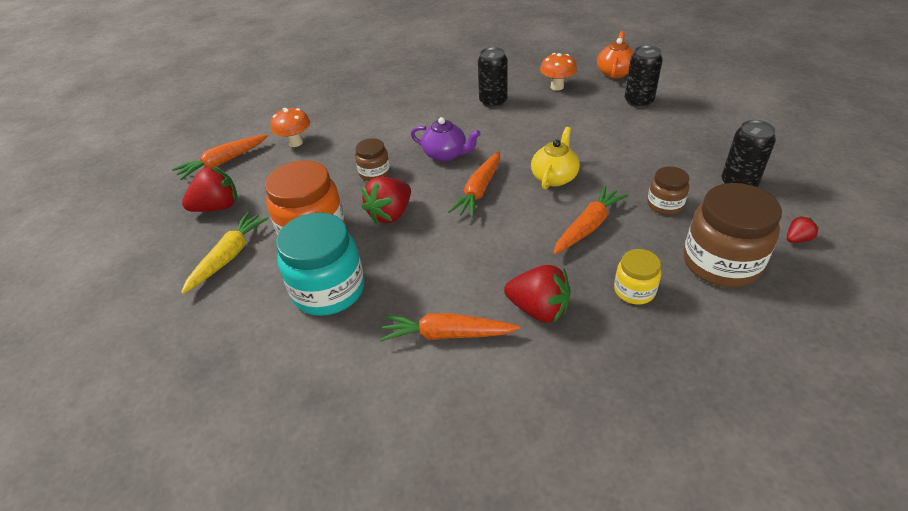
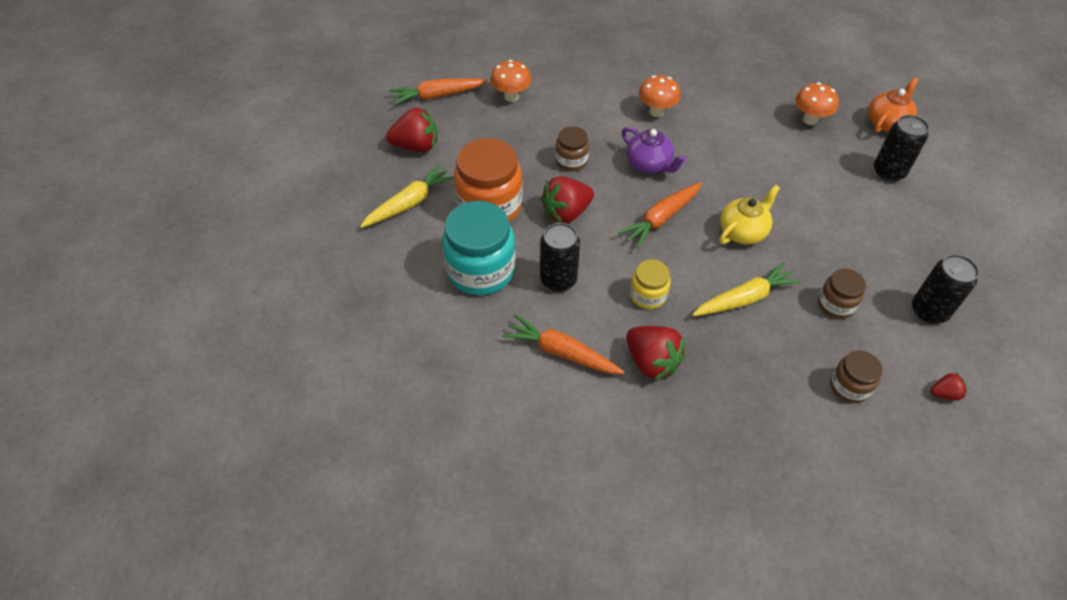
camera: 20 degrees right, 10 degrees up
black can [478,47,508,108] -> black can moved to [540,223,580,292]
orange carrot [553,185,629,255] -> yellow carrot [692,262,801,316]
yellow jar [614,249,661,305] -> yellow jar moved to [630,260,671,309]
brown jar [684,183,782,287] -> brown jar [830,350,882,403], size x0.53
none -> orange mushroom [639,75,680,117]

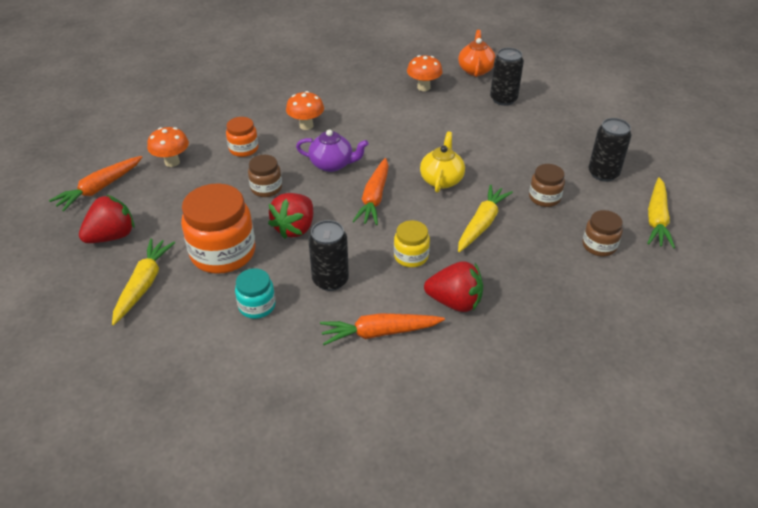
camera: 35 degrees left, 10 degrees down
turquoise jar [442,201,516,295] -> turquoise jar [235,268,276,319], size x0.53
red strawberry [931,373,967,400] -> yellow carrot [647,177,675,248]
none -> orange jar [226,117,258,157]

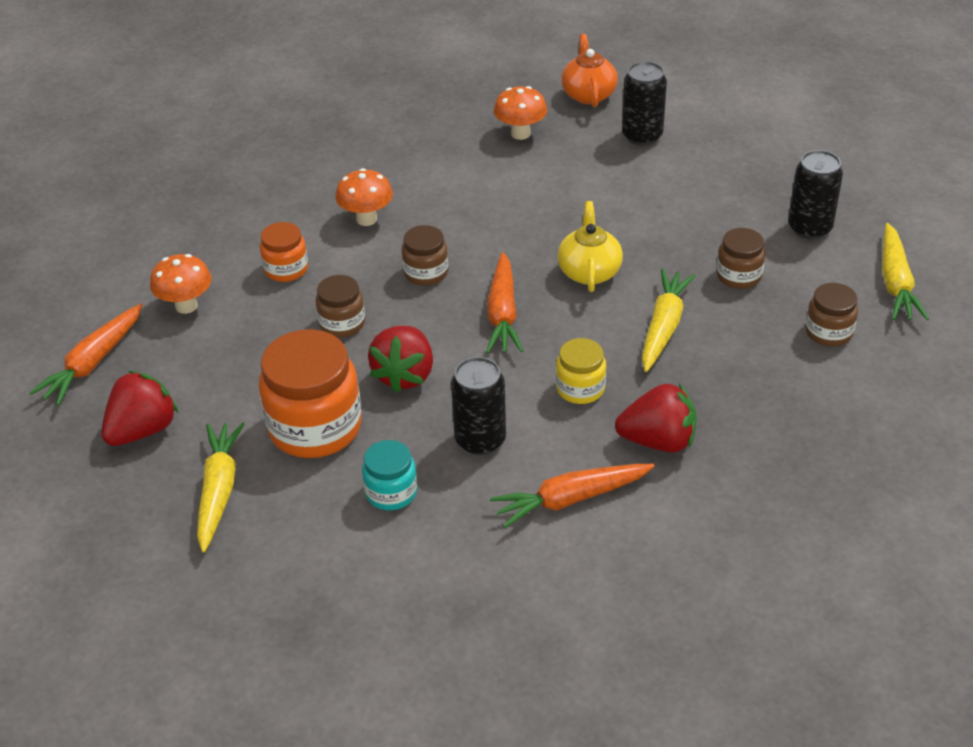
camera: 10 degrees left, 0 degrees up
purple teapot [296,129,368,172] -> brown jar [402,225,448,286]

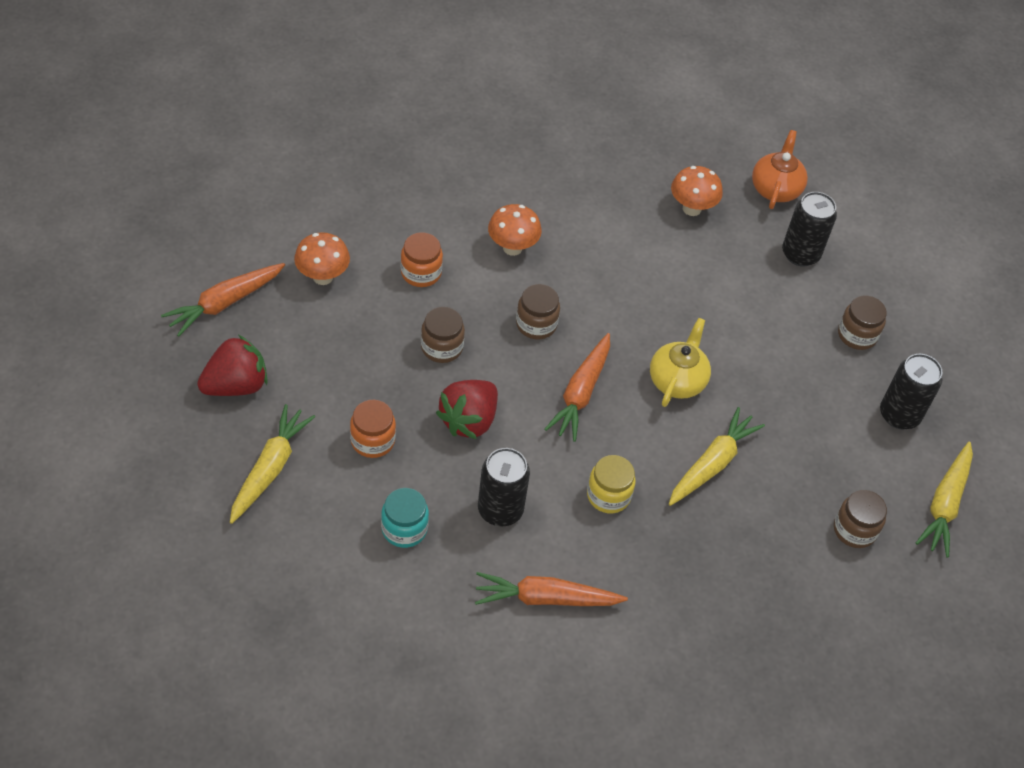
camera: 15 degrees right, 10 degrees up
orange jar [259,329,362,458] -> orange jar [350,400,396,458], size x0.53
red strawberry [615,383,697,452] -> none
brown jar [717,228,765,289] -> brown jar moved to [838,296,887,350]

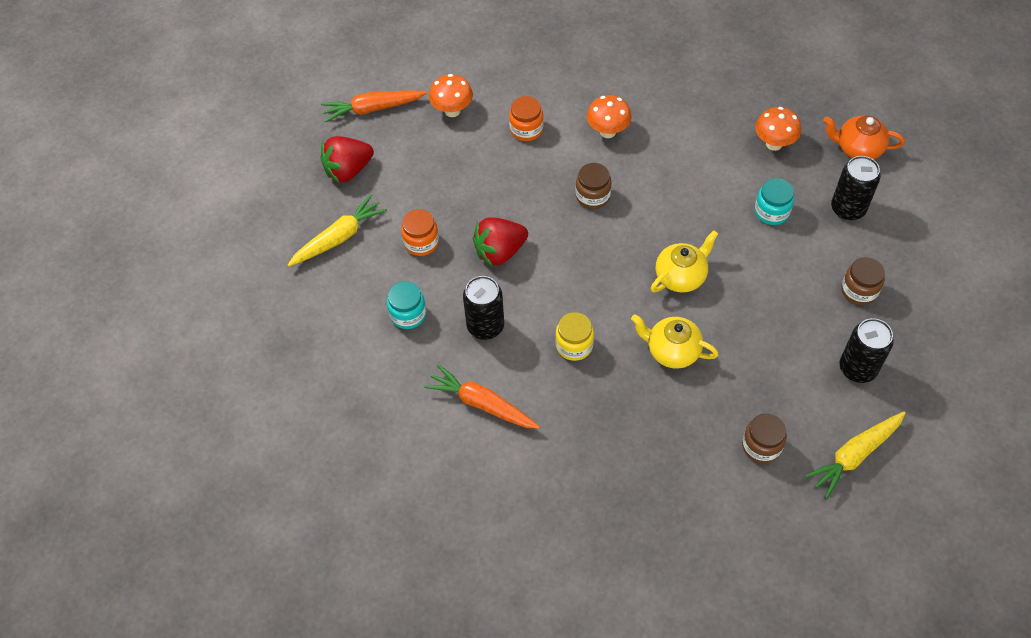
camera: 35 degrees right, 5 degrees up
red strawberry [197,335,268,396] -> red strawberry turned 150 degrees clockwise [320,136,374,183]
brown jar [421,307,465,363] -> none
orange carrot [544,333,610,442] -> none
yellow carrot [669,407,765,506] -> yellow teapot [631,314,719,369]
orange teapot [752,130,808,209] -> orange teapot turned 120 degrees counterclockwise [823,116,905,159]
none -> turquoise jar [755,178,794,225]

